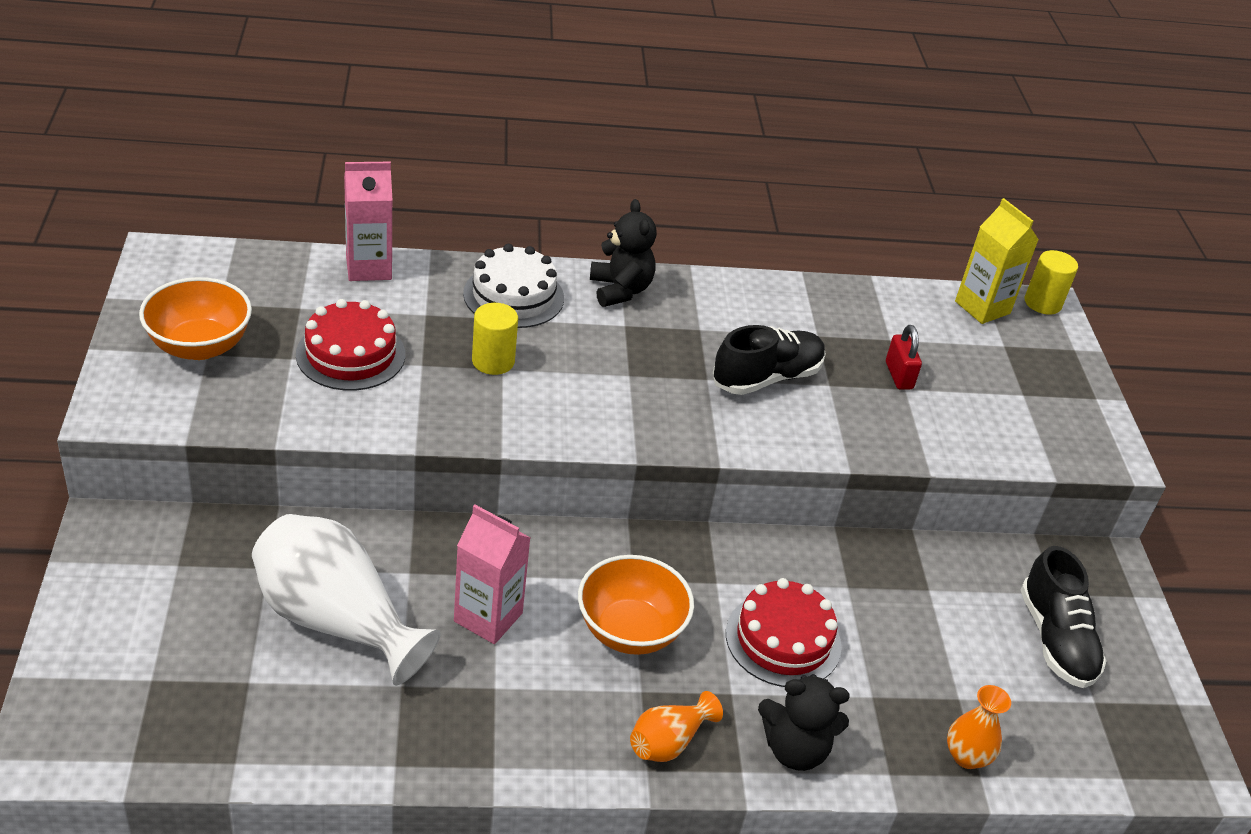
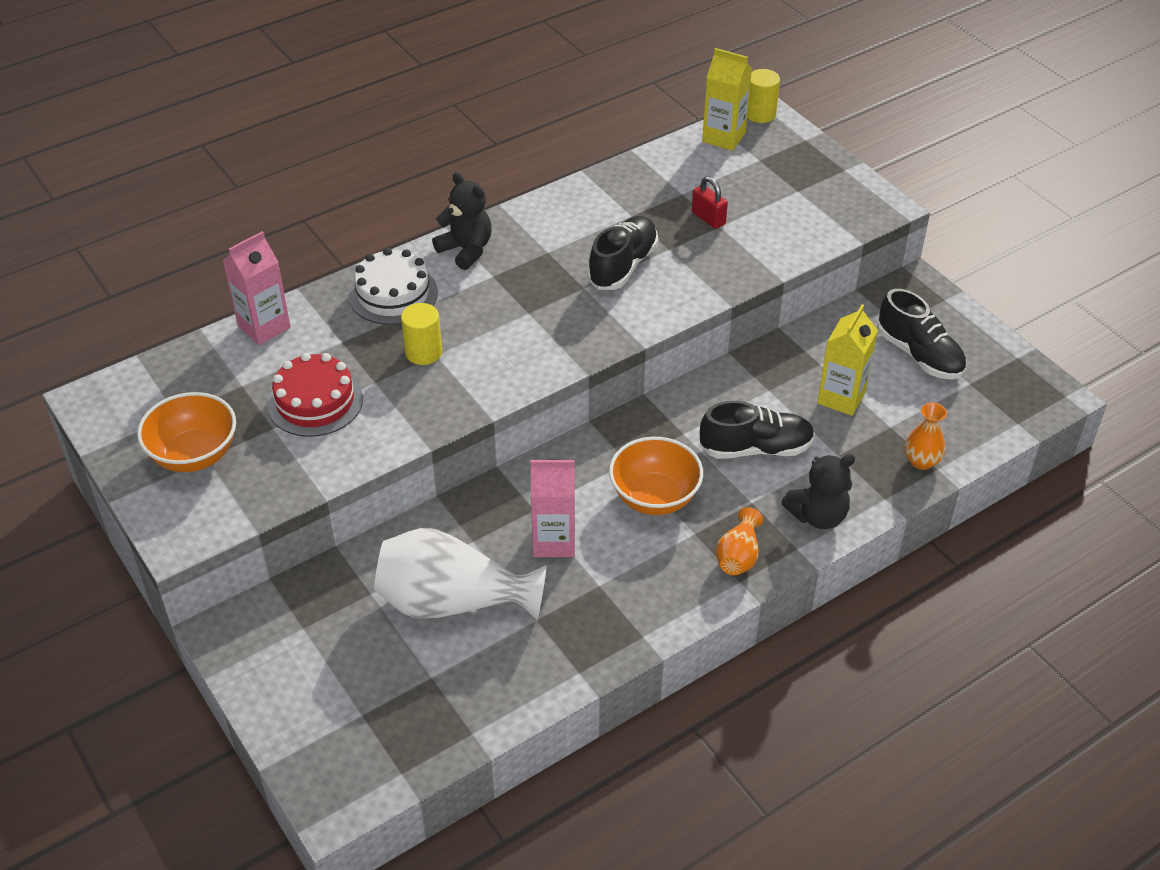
camera: 25 degrees left, 5 degrees up
red cake [726,578,842,687] -> black shoe [700,401,815,459]
none -> yellow carton [817,304,878,416]

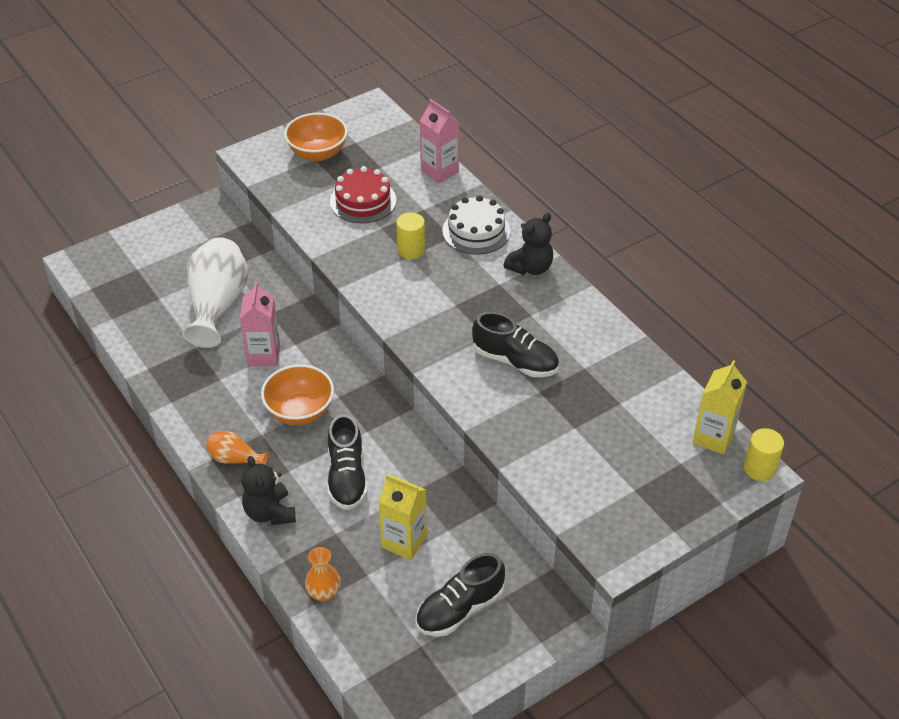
camera: 90 degrees right, 0 degrees up
red padlock [692,176,728,229] -> none

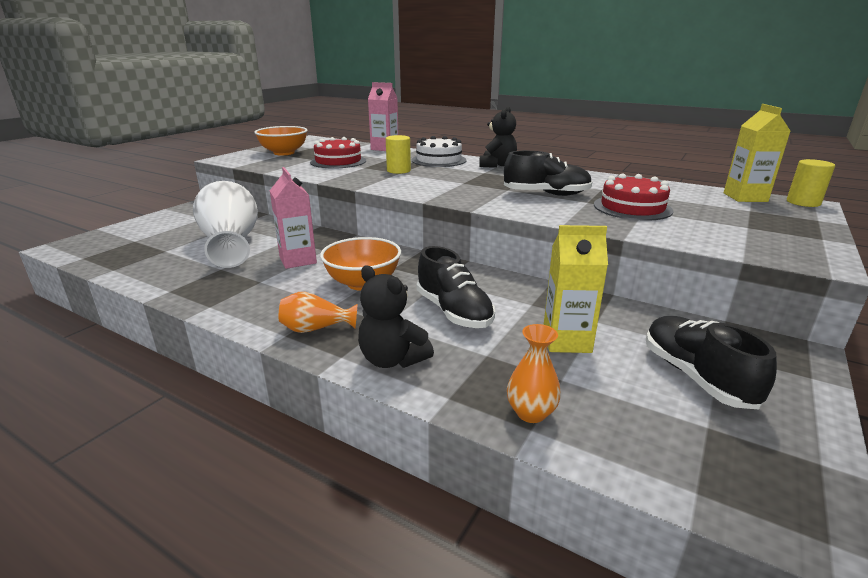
camera: 25 degrees left, 20 degrees down
black shoe [415,553,505,637] -> black shoe turned 135 degrees clockwise [646,316,777,409]
none -> red cake [594,173,673,221]

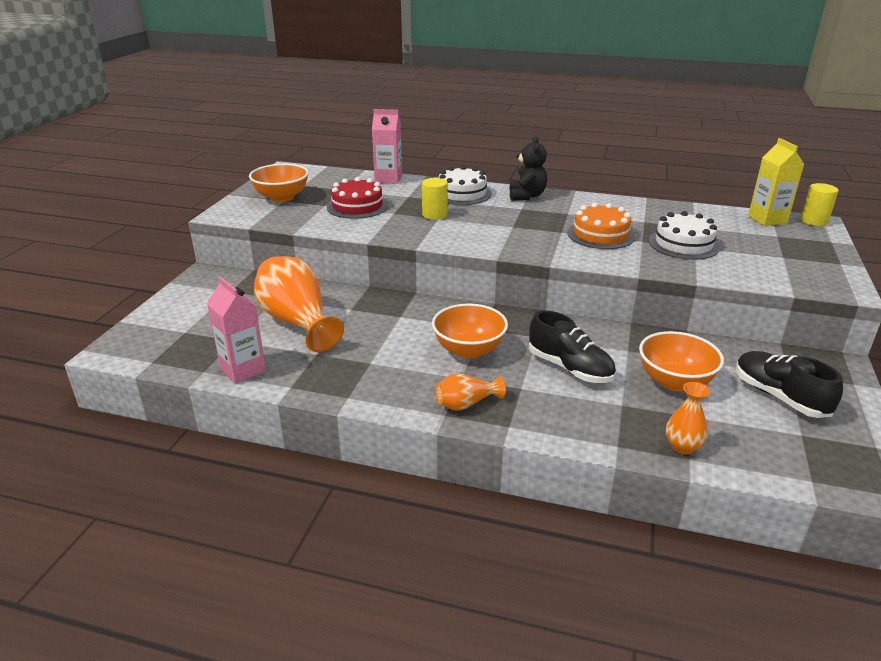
camera: 15 degrees left, 5 degrees up
white vase [193,181,258,268] -> orange vase [254,256,344,352]
pink carton [270,167,317,269] -> pink carton moved to [207,276,266,384]
black teddy bear [358,265,434,368] -> none
black shoe [504,151,592,196] -> orange cake [567,203,635,249]
yellow carton [544,225,608,353] -> orange bowl [639,331,724,391]
red cake [594,173,673,221] -> white cake [649,211,720,260]

